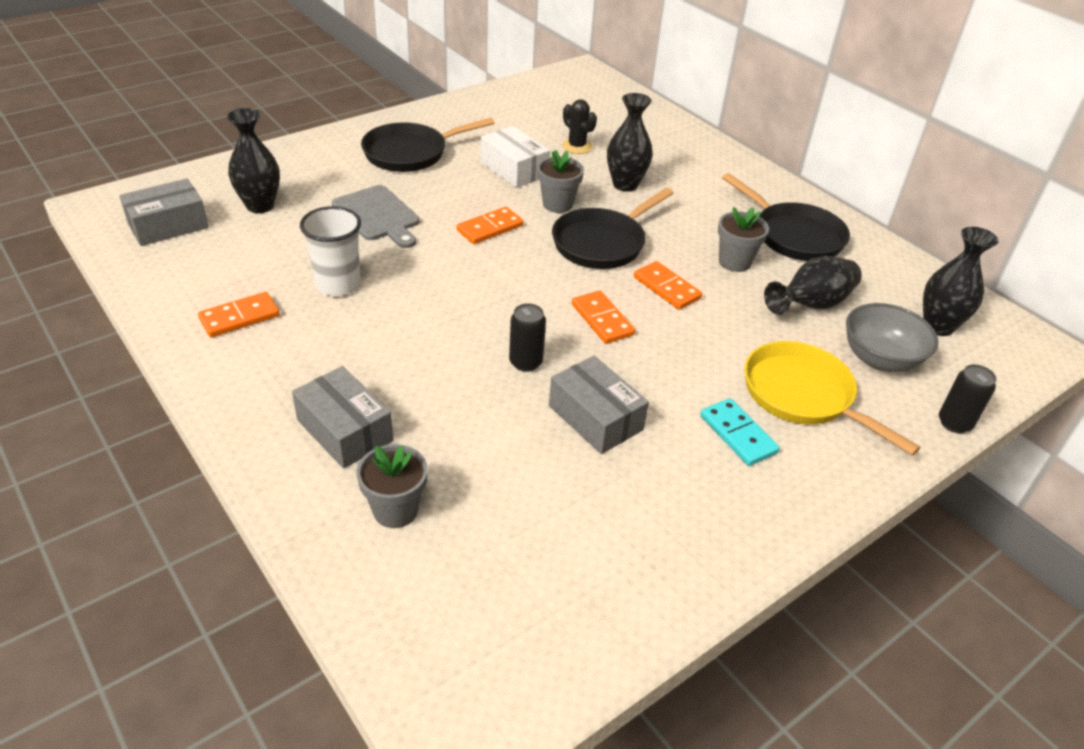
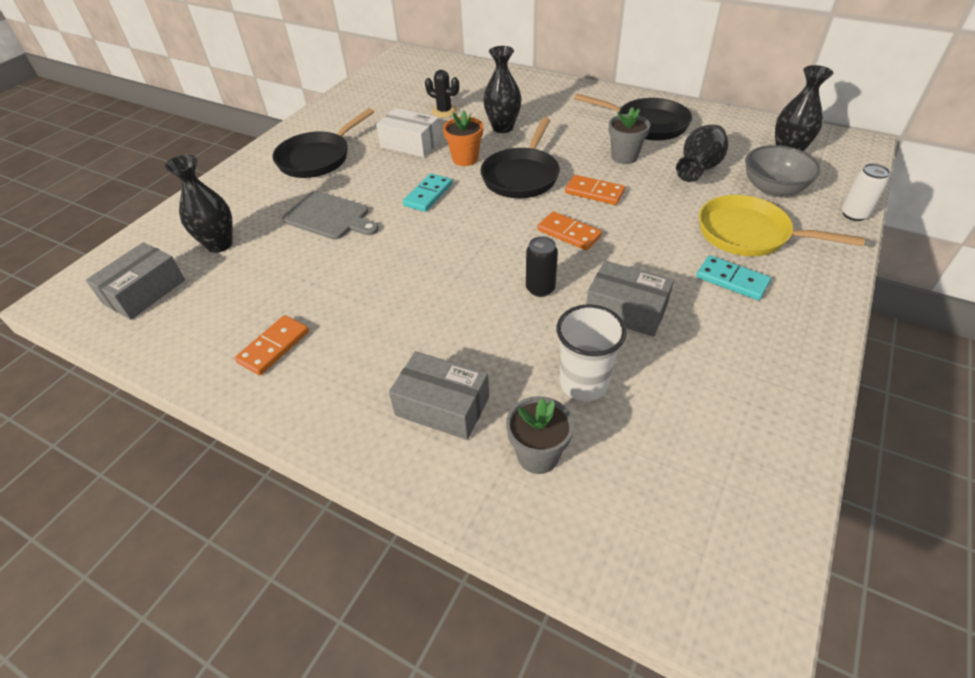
camera: 20 degrees left, 5 degrees up
white cup [300,206,361,296] -> white cup moved to [557,304,627,401]
orange domino [456,207,523,244] -> turquoise domino [403,173,452,212]
grey flower pot [537,150,584,213] -> orange flower pot [443,110,483,166]
black can [939,364,997,433] -> white can [842,163,890,221]

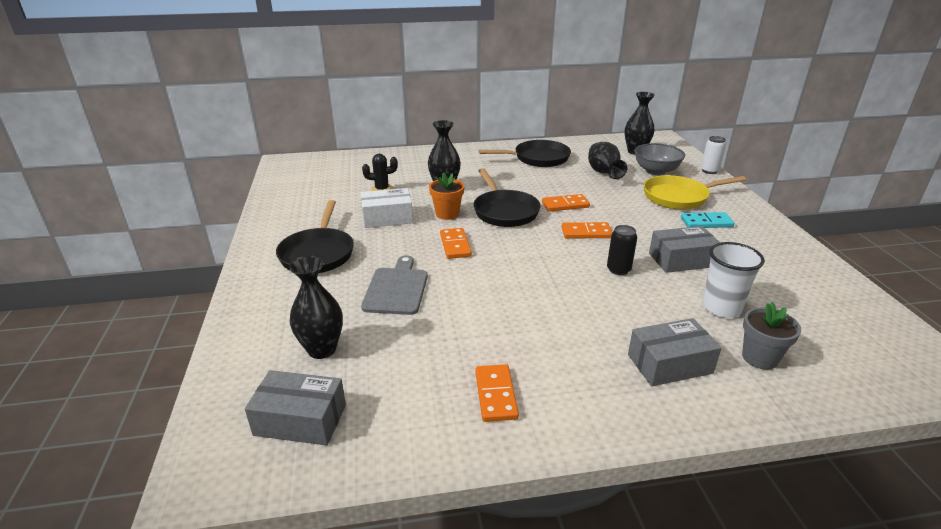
camera: 40 degrees left, 15 degrees down
grey box [86,242,185,320] -> grey box turned 75 degrees counterclockwise [245,370,346,446]
grey cutting board [282,191,379,240] -> grey cutting board turned 75 degrees counterclockwise [361,255,428,315]
turquoise domino [403,173,452,212] -> orange domino [440,228,472,259]
grey flower pot [609,107,650,164] -> none

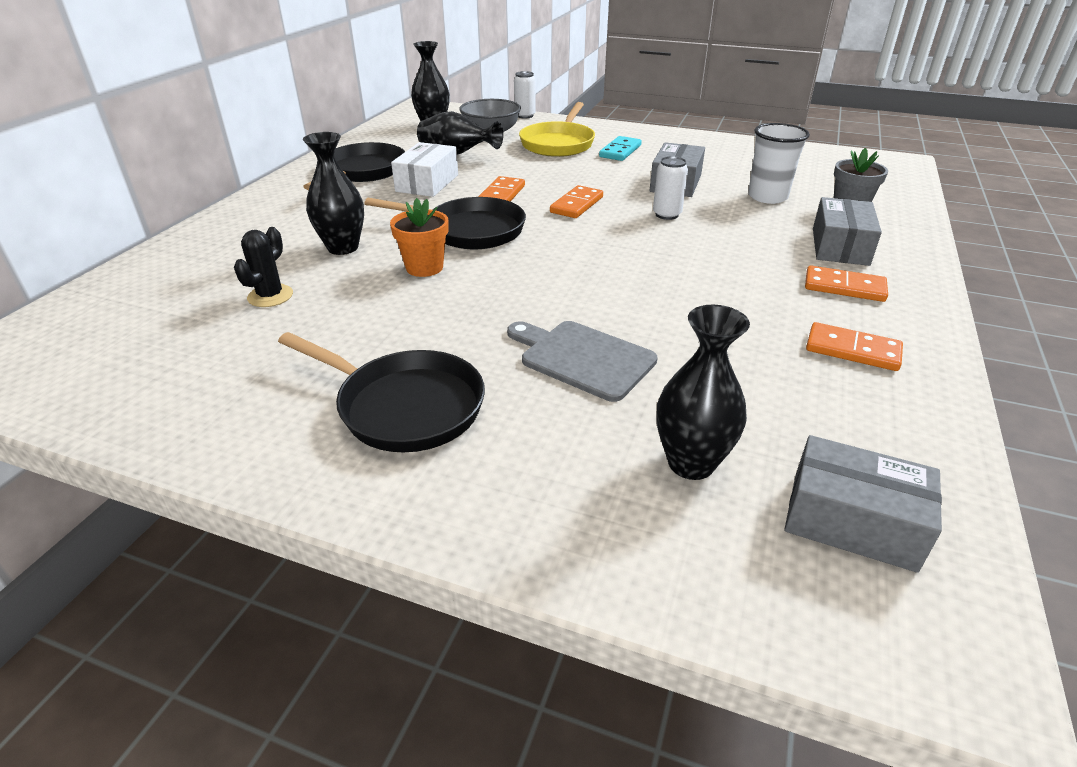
camera: 60 degrees left, 5 degrees up
grey box [245,370,346,446] -> grey box turned 75 degrees clockwise [784,435,942,573]
white box [361,188,413,228] -> white box moved to [391,142,458,197]
orange domino [440,228,472,259] -> orange domino moved to [805,265,888,302]
black can [607,225,637,275] -> white can [653,156,688,220]

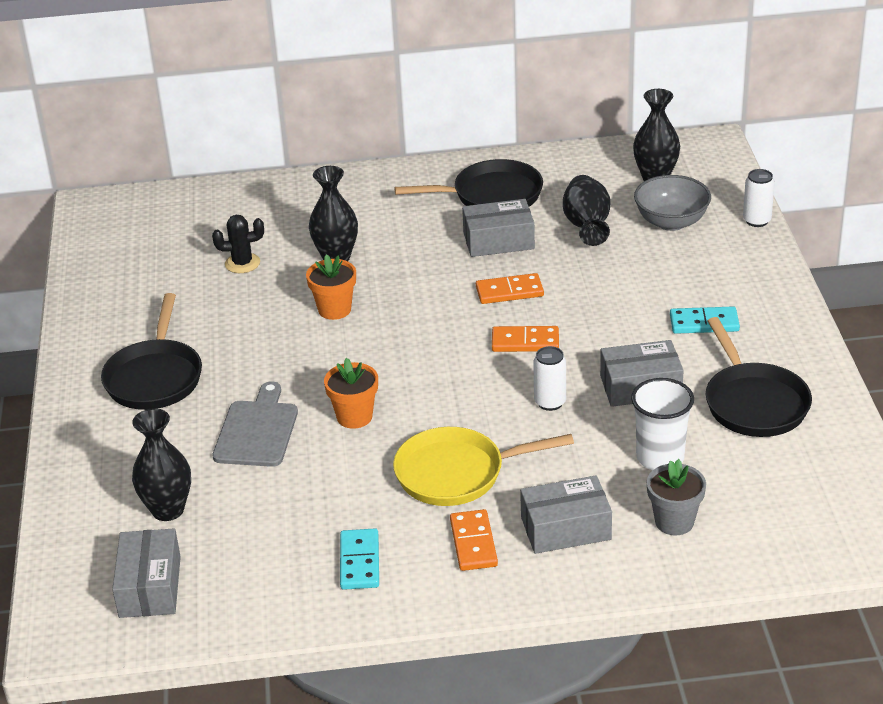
camera: 65 degrees right, 0 degrees up
black pan [365,197,526,249] -> black pan moved to [706,317,812,437]
white box [391,142,458,197] -> grey box [462,199,535,257]
yellow pan [519,102,595,157] -> yellow pan moved to [393,427,574,506]
orange domino [806,322,903,371] -> turquoise domino [340,528,379,590]
none -> orange flower pot [324,358,378,429]

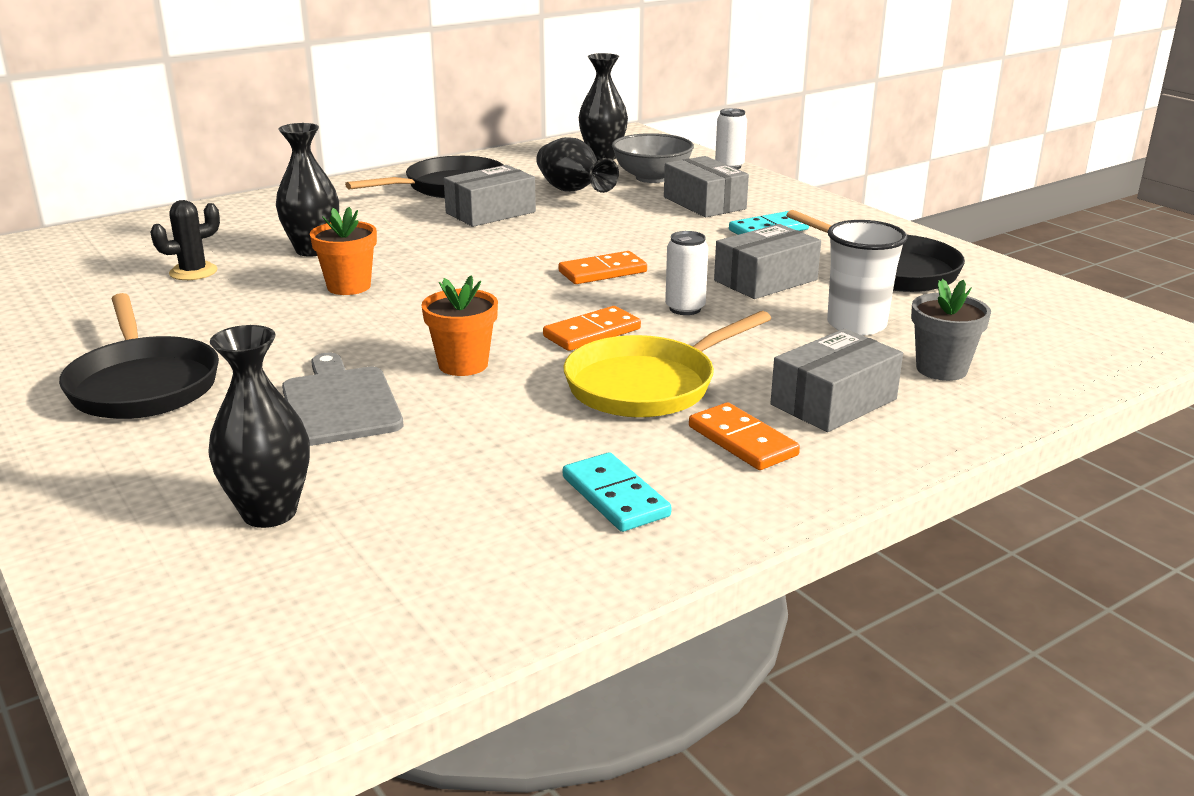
camera: 30 degrees left, 10 degrees down
grey box [112,529,181,618] -> grey box moved to [664,156,749,217]
orange domino [476,273,544,304] -> orange domino moved to [543,306,641,351]

